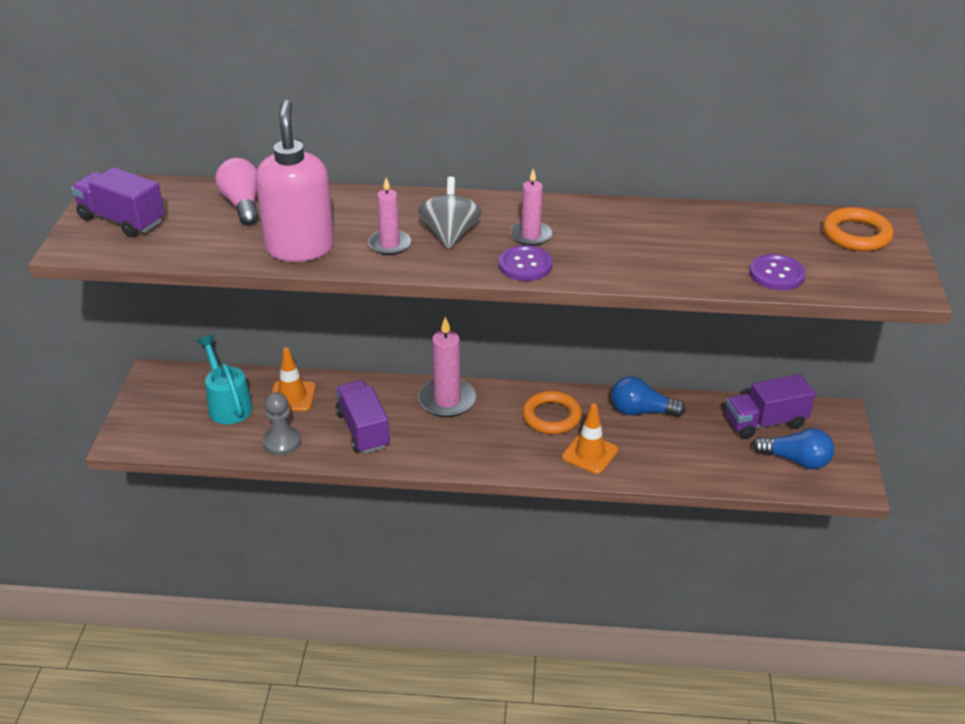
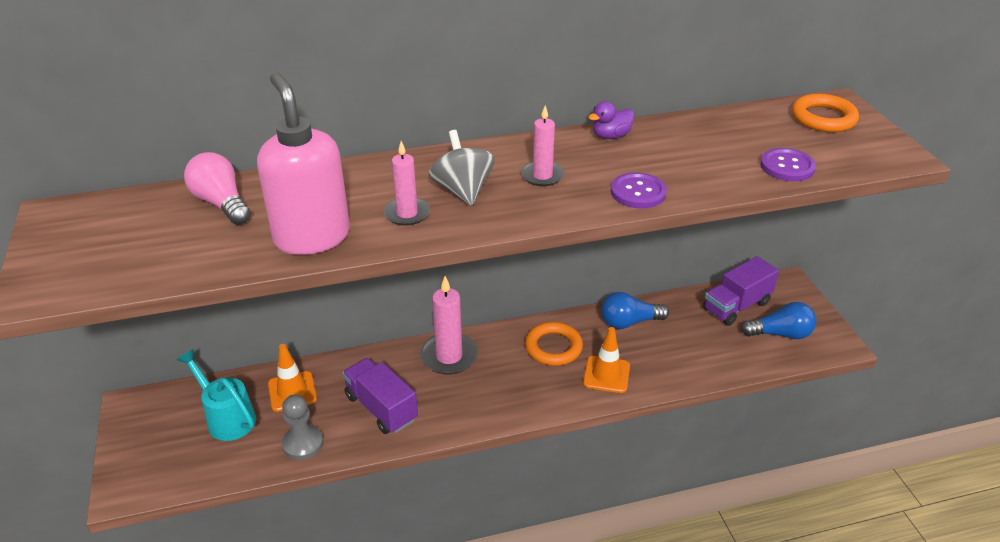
camera: 20 degrees left, 0 degrees up
purple truck [71,167,165,238] -> none
purple button [498,245,553,281] -> purple button moved to [611,172,667,208]
none -> purple duck [588,101,634,139]

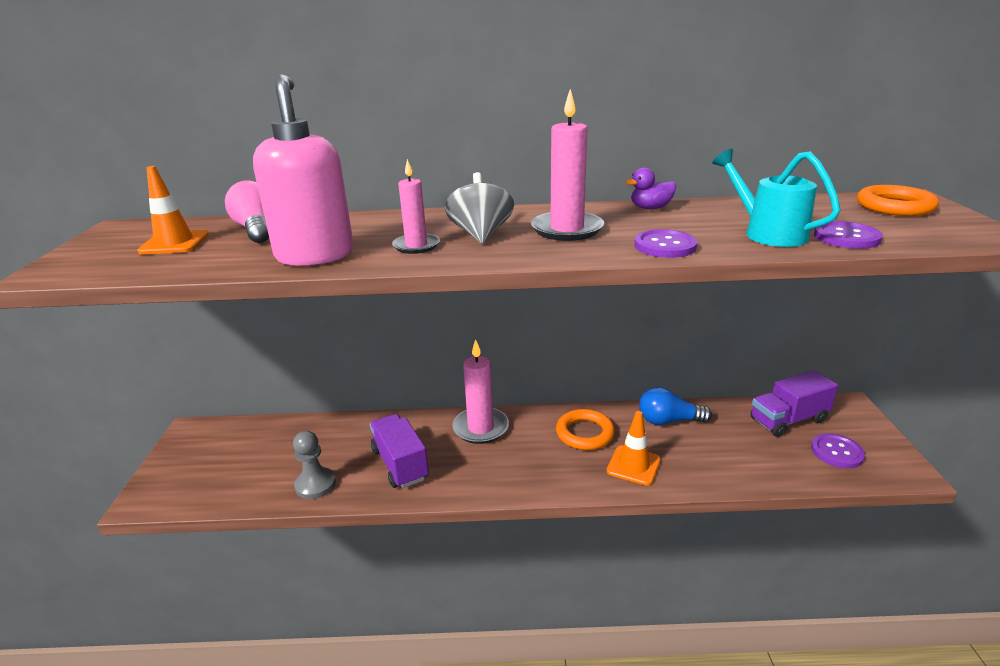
camera: 15 degrees right, 10 degrees down
turquoise watering can [177,349,256,441] -> turquoise watering can moved to [712,149,841,247]
orange traffic cone [268,344,317,412] -> orange traffic cone moved to [137,166,209,255]
pink candle [521,105,565,186] -> pink candle [531,89,604,241], size x1.60
blue light bulb [741,302,817,339] -> purple button [811,433,865,468]

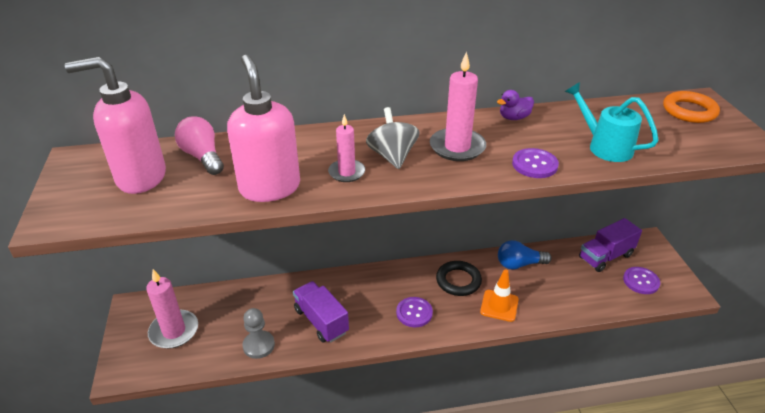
camera: 10 degrees left, 10 degrees up
orange traffic cone [137,166,209,255] -> pink soap dispenser [65,57,166,194]
pink candle [452,339,509,444] -> pink candle moved to [146,269,198,349]
orange ring [556,409,615,450] -> black ring [436,261,482,296]
purple button [814,221,883,249] -> purple button moved to [396,297,433,327]

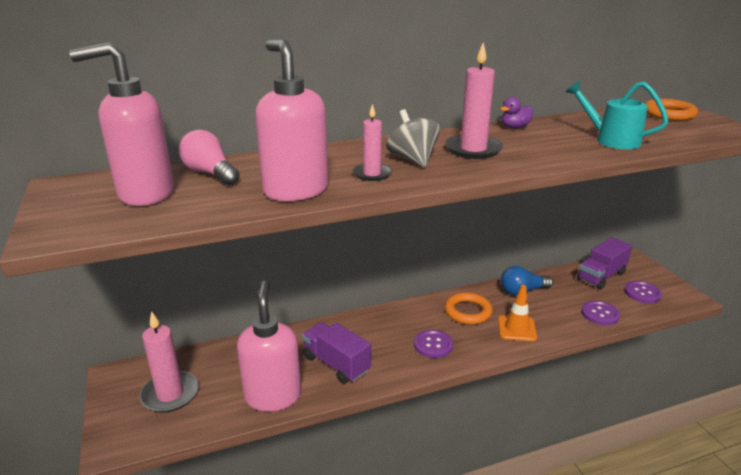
camera: 10 degrees left, 10 degrees down
grey pawn [243,308,275,359] -> pink soap dispenser [237,281,301,412]
black ring [436,261,482,296] -> orange ring [445,292,493,325]
purple button [512,148,559,178] -> purple button moved to [581,300,620,326]

